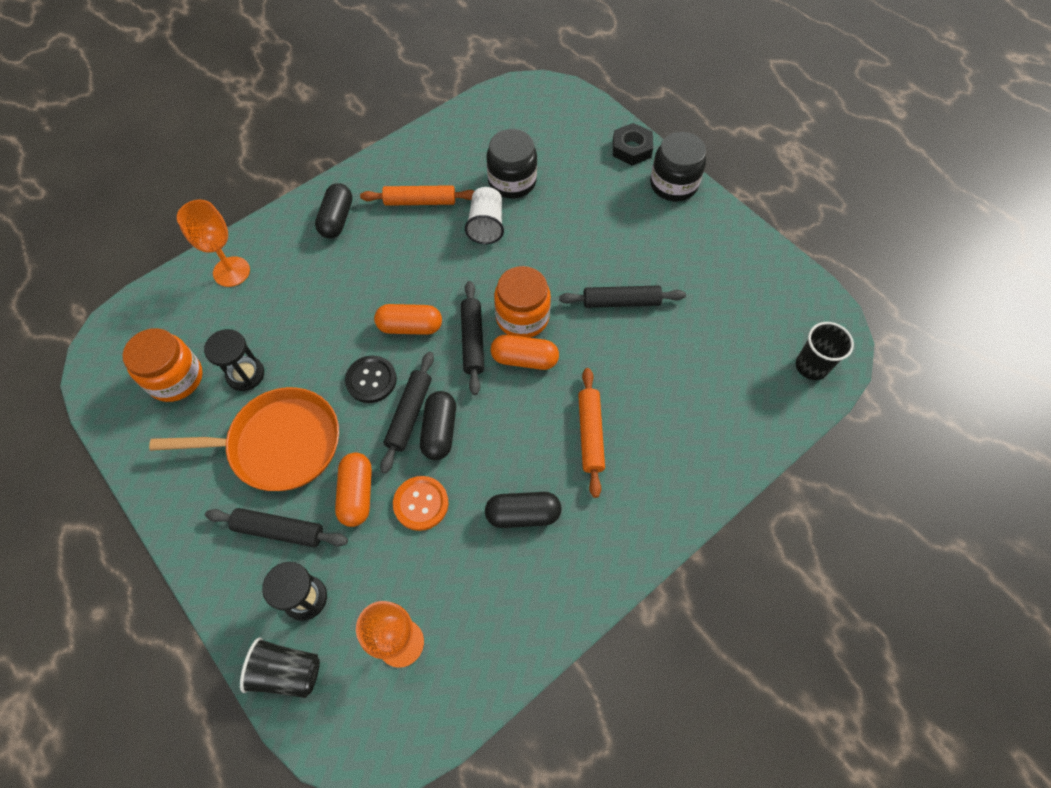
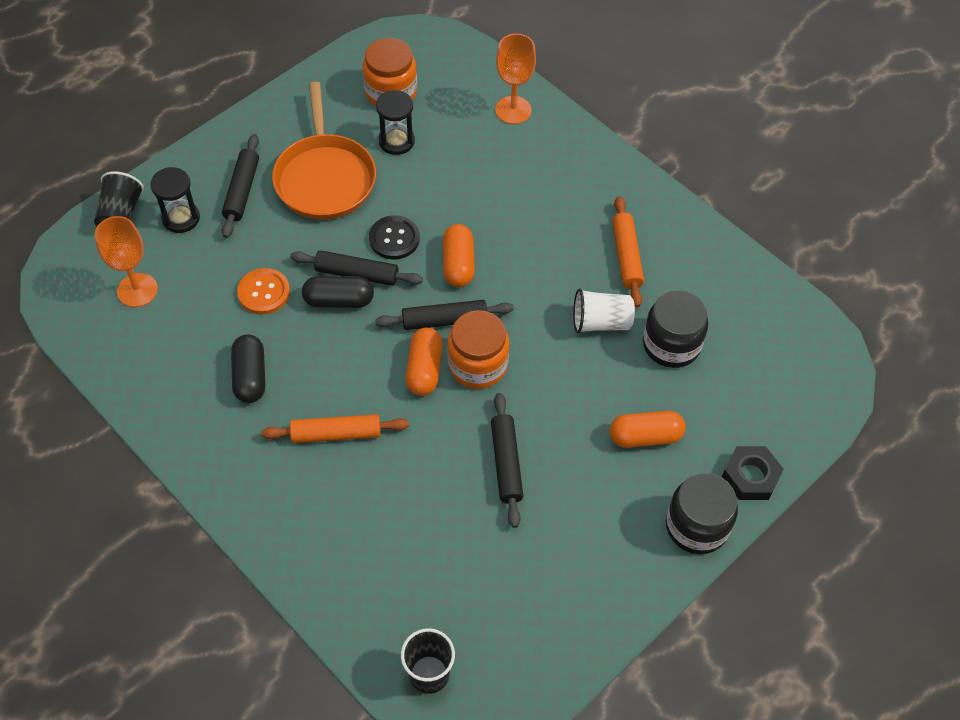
camera: 85 degrees right, 5 degrees down
black capsule [315,183,352,238] -> none
orange capsule [335,453,372,527] -> orange capsule moved to [610,411,686,448]

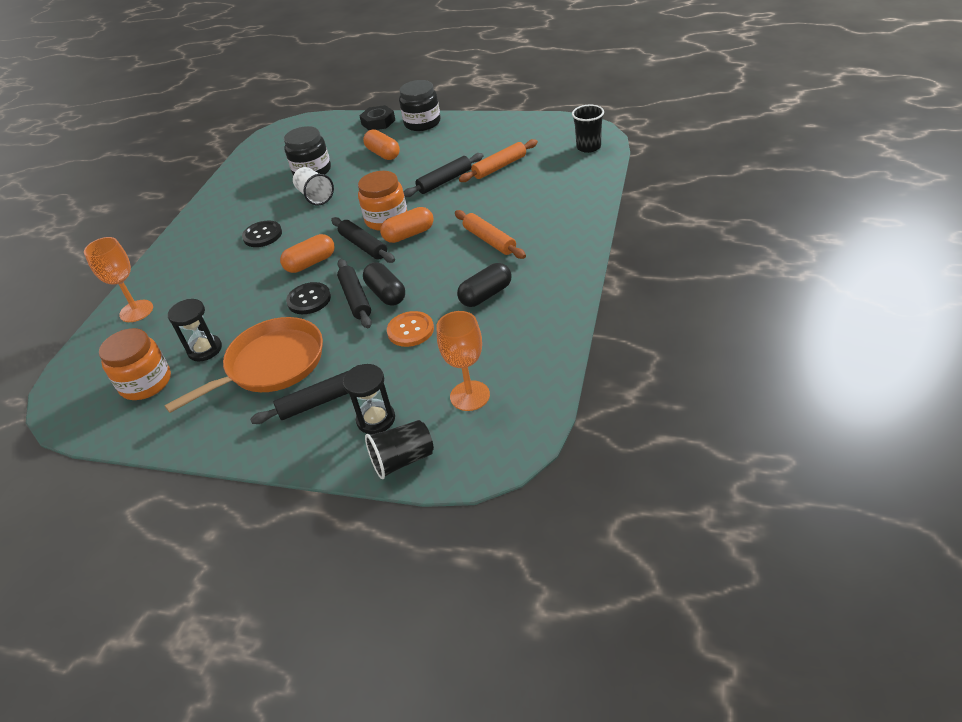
camera: 115 degrees left, 15 degrees down
orange rolling pin [612,196,644,307] -> orange rolling pin moved to [459,139,538,182]
none -> black button [242,221,282,247]

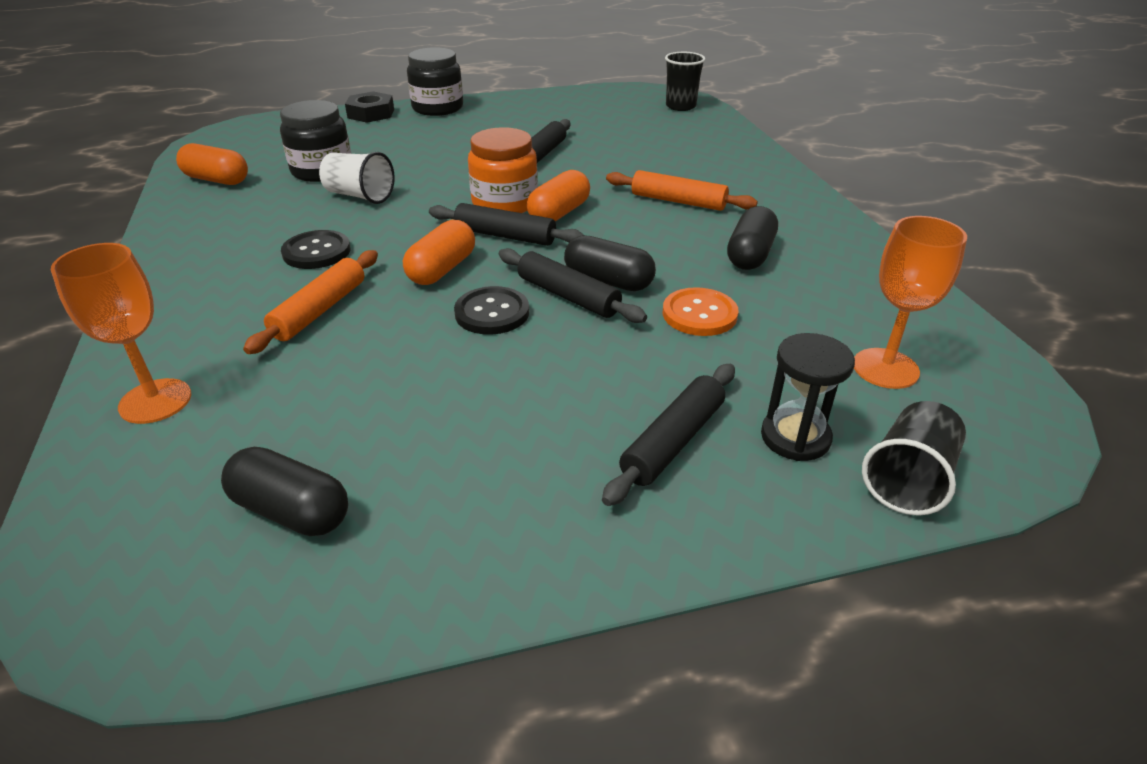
camera: 35 degrees left, 5 degrees down
orange jar [99,328,171,400] -> black capsule [221,447,348,536]
orange pan [164,317,323,413] -> none
black hourglass [168,299,222,361] -> none
orange capsule [363,129,400,160] -> orange capsule moved to [176,143,248,185]
orange rolling pin [459,139,538,182] -> orange rolling pin moved to [243,250,378,354]

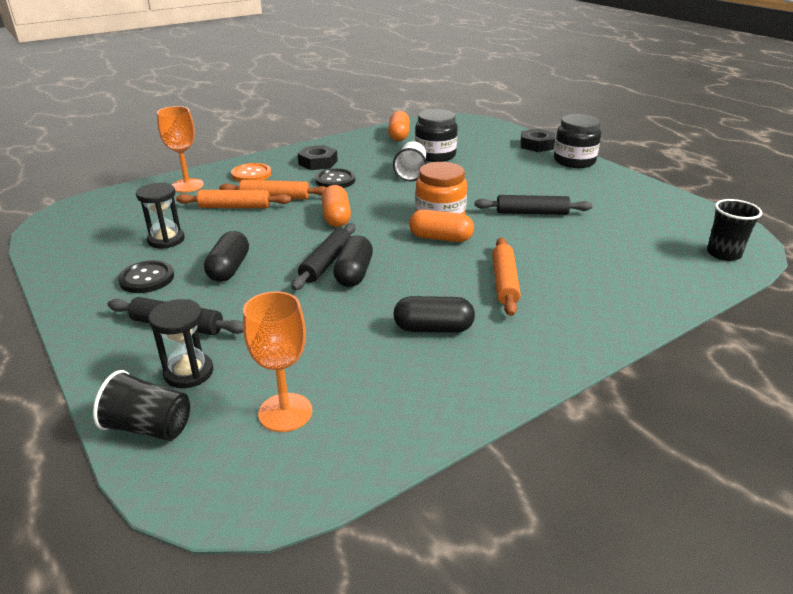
camera: 70 degrees right, 5 degrees down
black capsule [221,447,348,536] -> black capsule moved to [204,231,249,282]
orange capsule [403,220,475,285] -> orange capsule turned 75 degrees clockwise [322,185,351,227]
black rolling pin [429,203,584,246] -> none
black button [454,286,529,335] -> black button moved to [118,260,174,293]
orange button [663,287,739,336] -> orange button moved to [231,163,271,182]
none -> black hourglass [136,183,185,248]
none -> orange rolling pin [176,190,291,208]
none -> black nut [298,145,338,170]

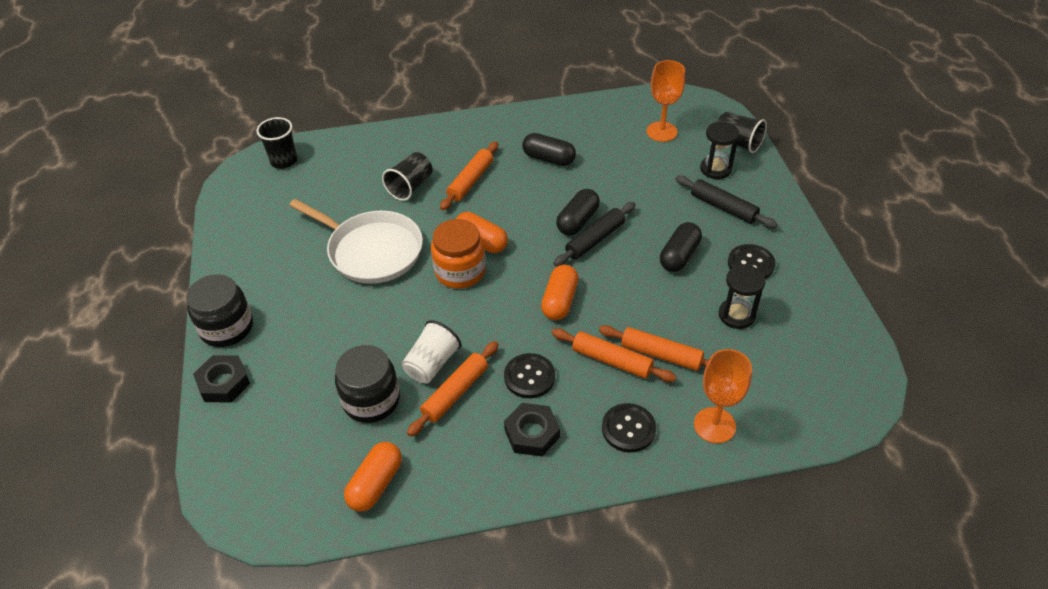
camera: 155 degrees left, 15 degrees up
orange button [231,163,271,182] -> black button [602,403,656,453]
black rolling pin [475,195,592,215] -> white pan [289,199,423,284]
none -> black cup [382,152,433,201]
none -> orange rolling pin [407,341,499,437]

